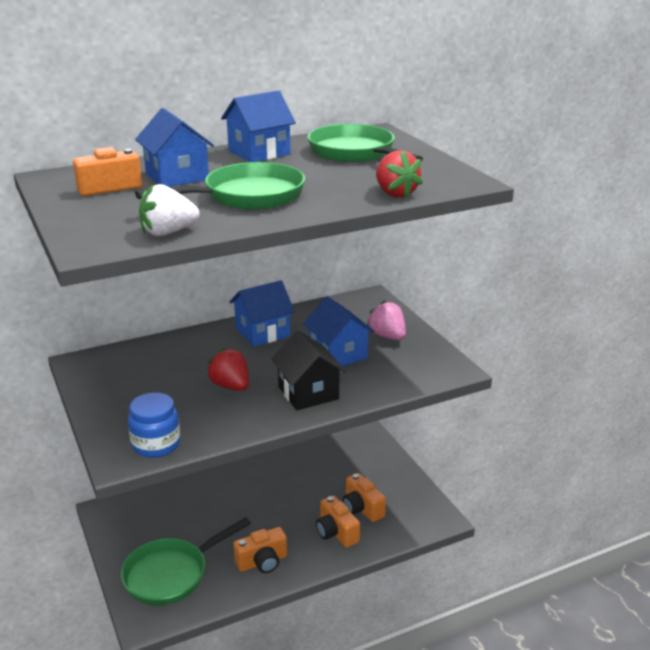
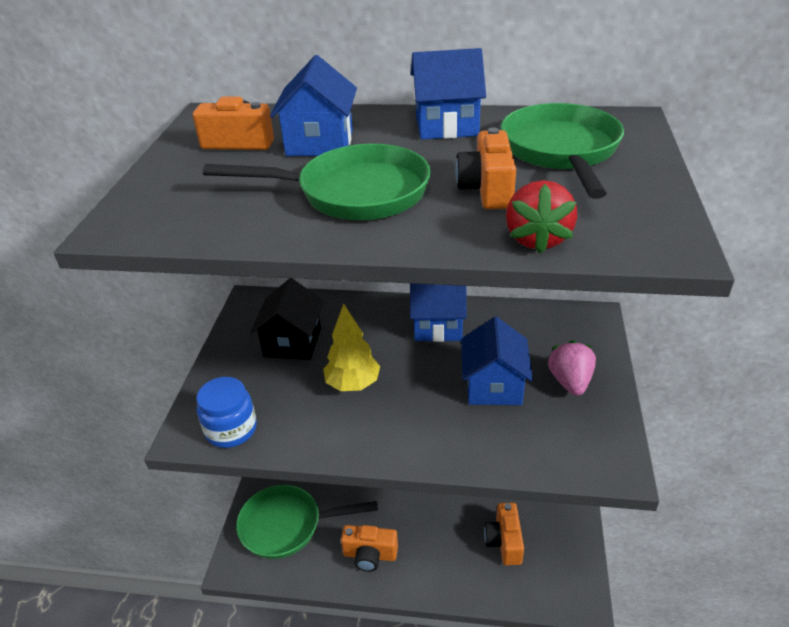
camera: 35 degrees right, 10 degrees up
white strawberry [139,184,200,236] -> none
red strawberry [207,348,249,391] -> yellow tree [323,304,380,391]
black house [271,330,346,410] -> black house moved to [250,278,324,360]
orange camera [316,495,360,548] -> orange camera moved to [455,128,516,209]

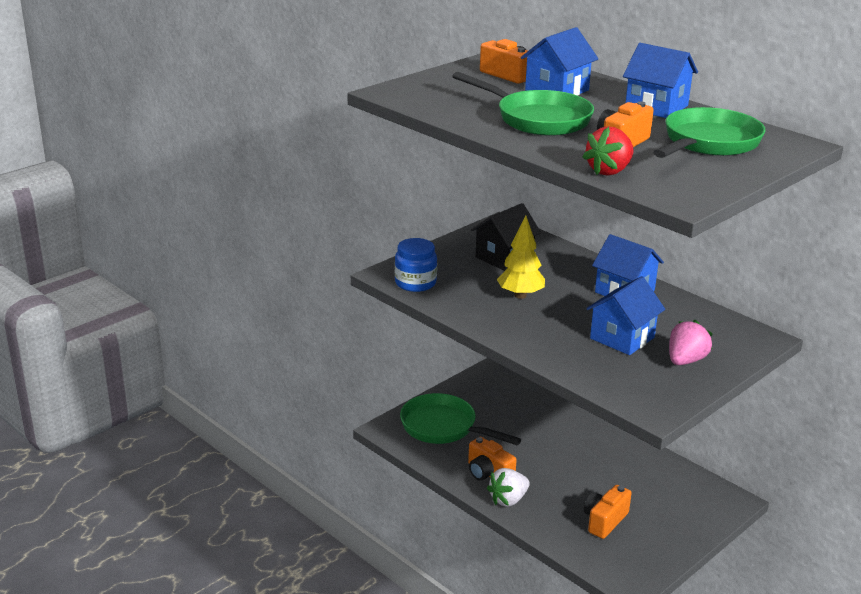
camera: 35 degrees right, 10 degrees down
none -> white strawberry [487,468,530,507]

